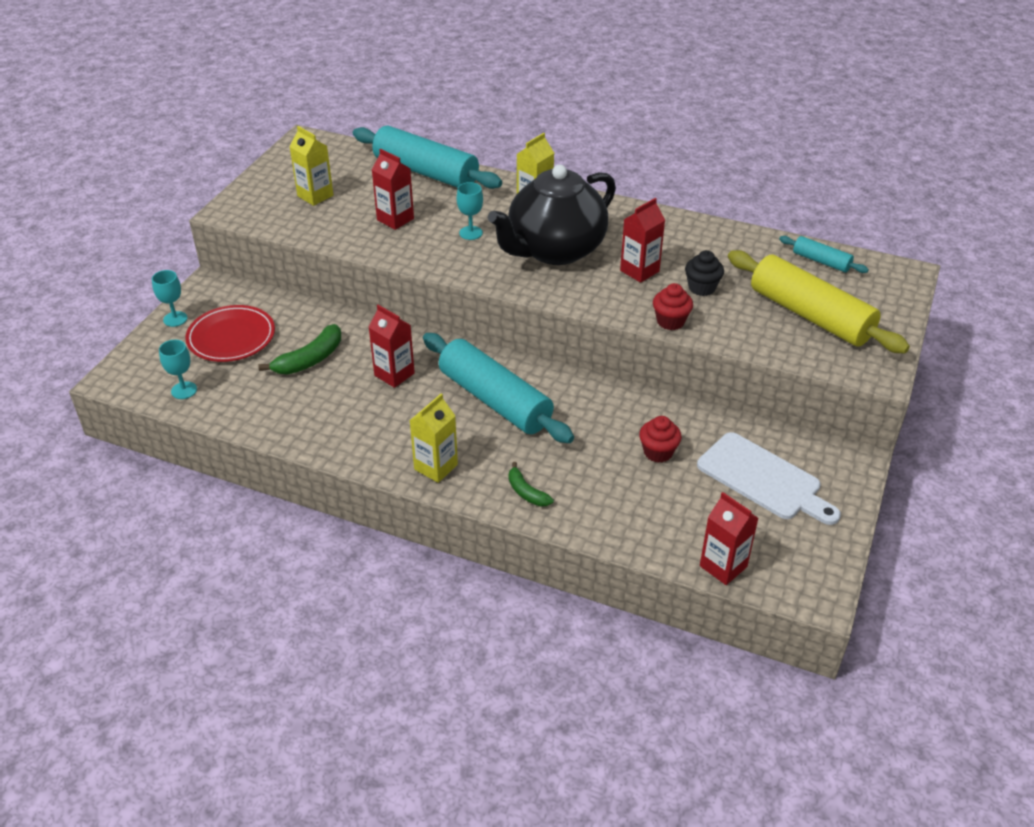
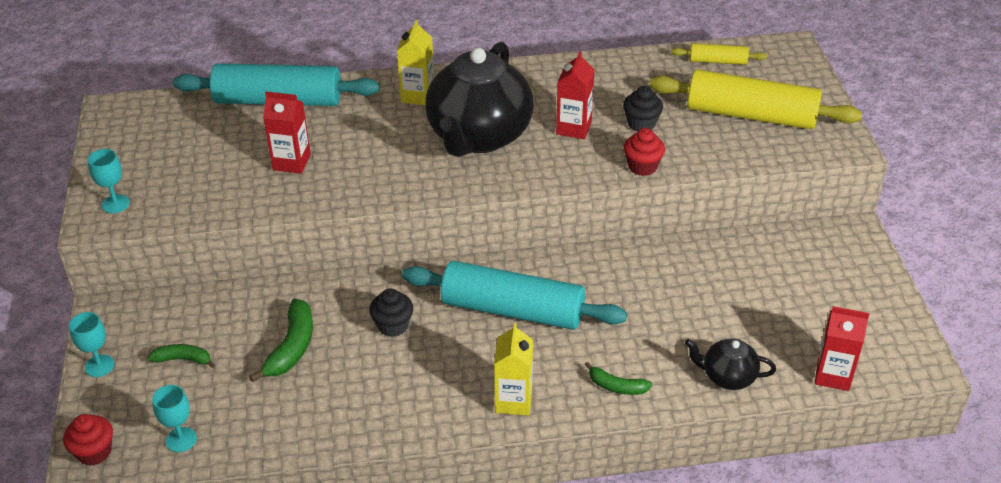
camera: 30 degrees left, 0 degrees up
red plate [185,305,275,362] -> green banana [148,344,215,368]
yellow carton [289,126,334,206] -> none
red carton [369,305,415,388] -> black cupcake [369,289,413,337]
turquoise goblet [457,182,483,240] -> turquoise goblet moved to [87,149,130,213]
red cupcake [639,416,682,463] -> red cupcake moved to [63,414,113,466]
white cutting board [697,432,841,525] -> none
turquoise rolling pin [779,236,869,273] -> yellow rolling pin [671,43,767,65]
none -> black teapot [685,339,776,390]

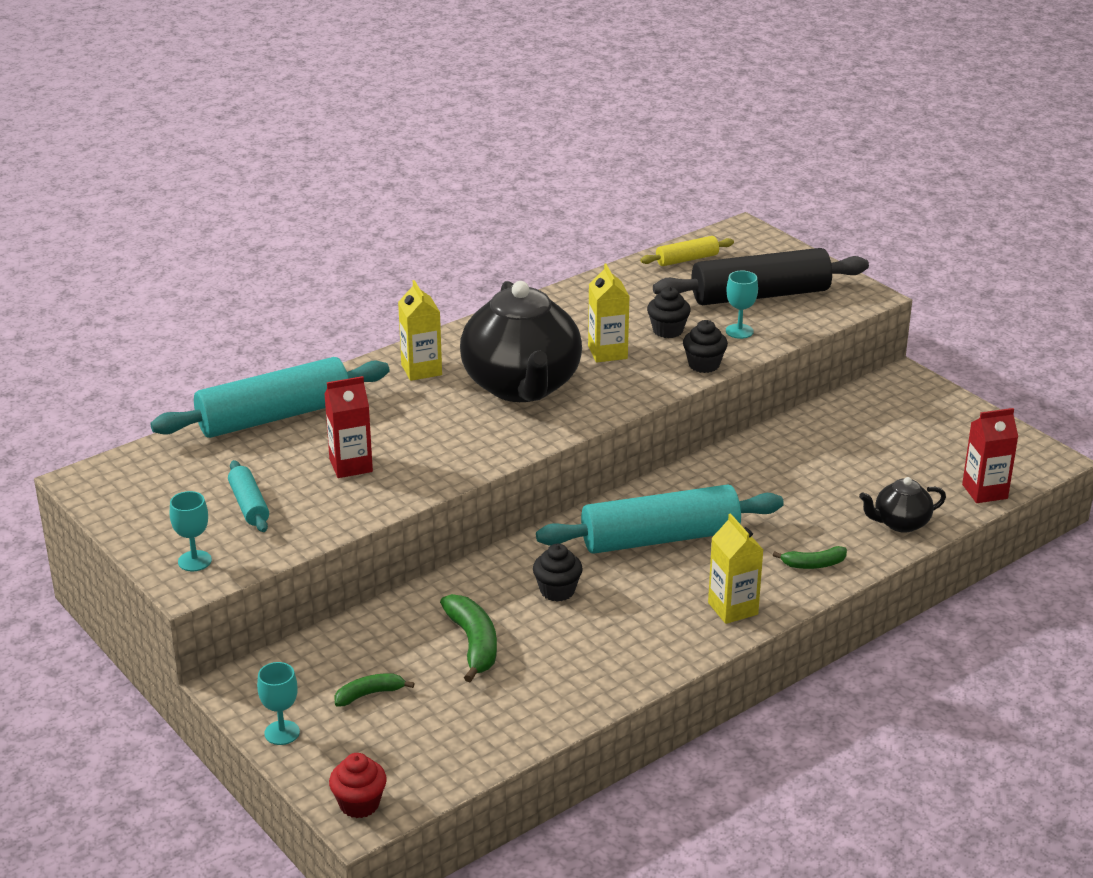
camera: 30 degrees left, 10 degrees down
turquoise goblet [152,385,197,452] -> turquoise goblet moved to [726,271,758,339]
red carton [556,51,595,139] -> yellow carton [588,264,630,363]
red cupcake [623,128,665,176] -> black cupcake [683,320,728,373]
yellow rolling pin [649,69,862,129] -> black rolling pin [653,248,869,305]
none -> turquoise rolling pin [228,460,269,532]

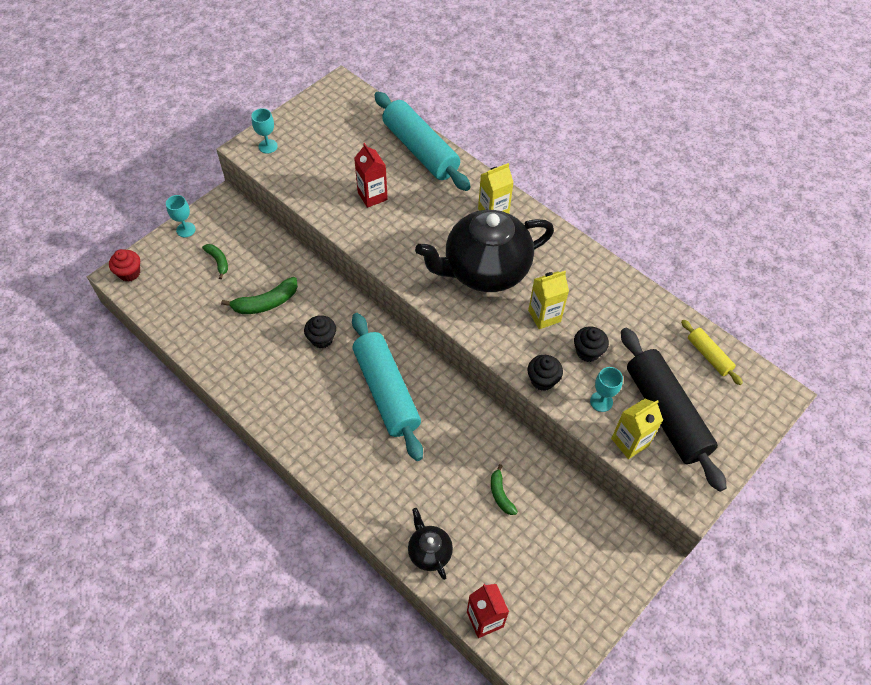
camera: 80 degrees right, 25 degrees up
turquoise rolling pin [228,460,269,532] -> none
yellow carton [708,513,763,624] -> yellow carton moved to [611,399,663,459]
green banana [773,546,847,569] -> green banana moved to [491,464,518,515]

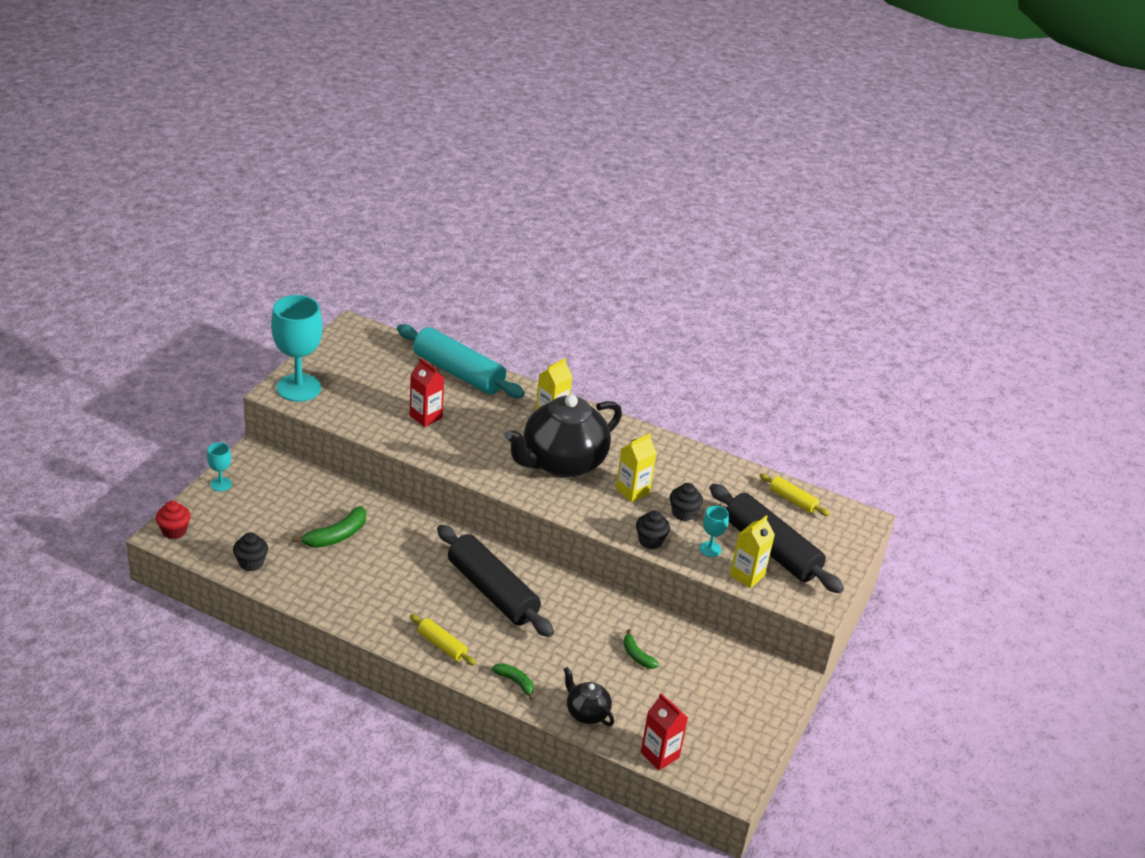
camera: 20 degrees left, 20 degrees down
green banana [202,244,228,279] -> green banana moved to [492,663,534,700]
turquoise goblet [251,108,278,154] -> turquoise goblet [271,295,323,402], size x2.18
black cupcake [304,315,336,348] -> black cupcake moved to [233,532,268,571]
turquoise rolling pin [352,313,423,461] -> black rolling pin [437,525,554,637]
none -> yellow rolling pin [410,614,476,666]

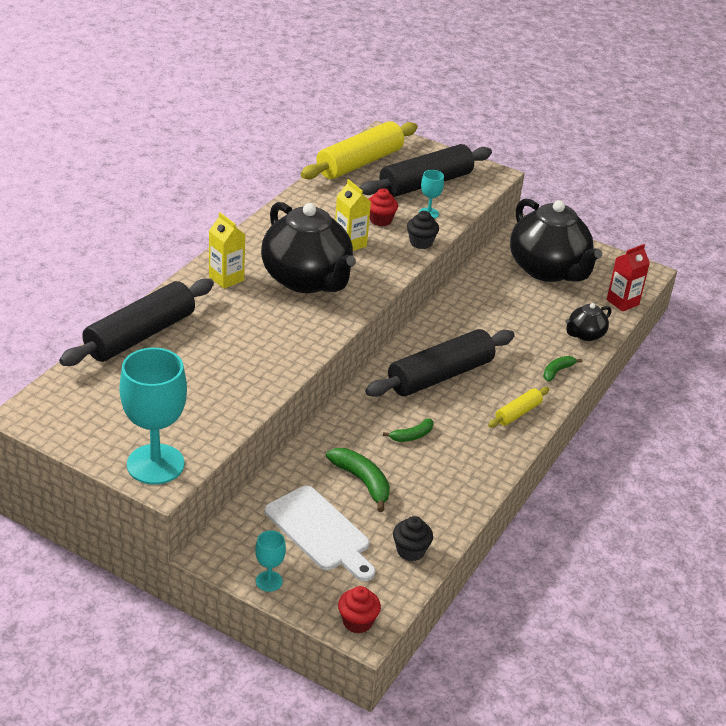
camera: 85 degrees left, 0 degrees up
turquoise rolling pin [397,324,525,398] -> black rolling pin [59,279,214,366]
red carton [410,358,444,427] -> none
green banana [623,629,659,669] -> green banana moved to [383,418,433,442]
black cupcake [670,483,703,521] -> red cupcake [369,188,398,226]
yellow carton [730,515,775,588] -> none
yellow rolling pin [760,473,830,516] -> yellow rolling pin [301,121,418,179], size x2.10
none -> white cutting board [265,486,375,581]
none -> black teapot [510,198,602,282]

